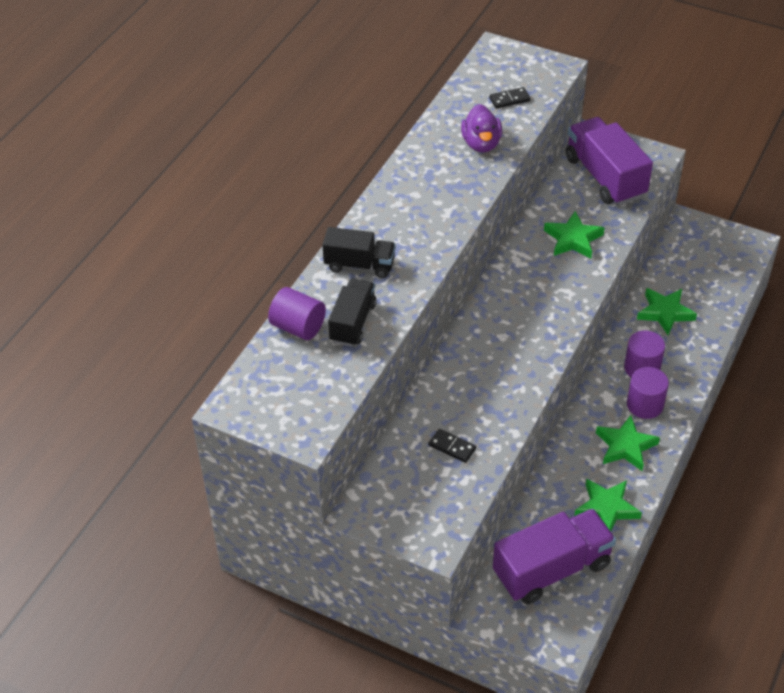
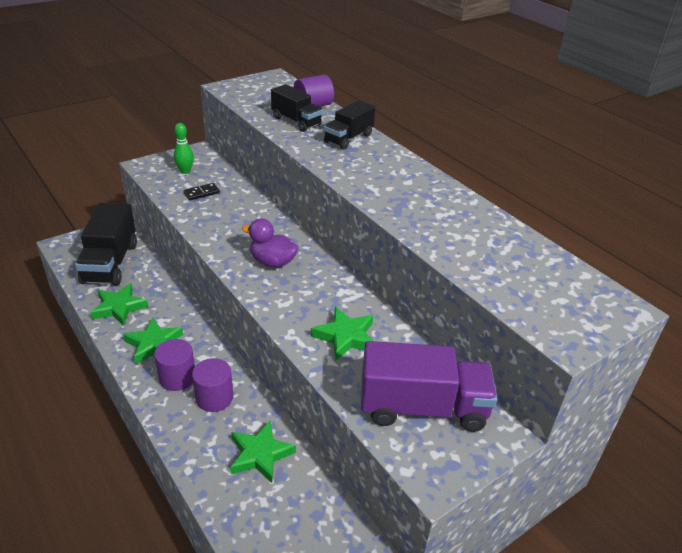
camera: 115 degrees right, 10 degrees down
purple duck [461,104,502,153] -> purple duck moved to [242,218,299,267]
black domino [489,87,531,109] -> none
purple truck [493,509,616,604] -> black truck [75,203,137,286]
none -> green bowling pin [174,123,194,174]

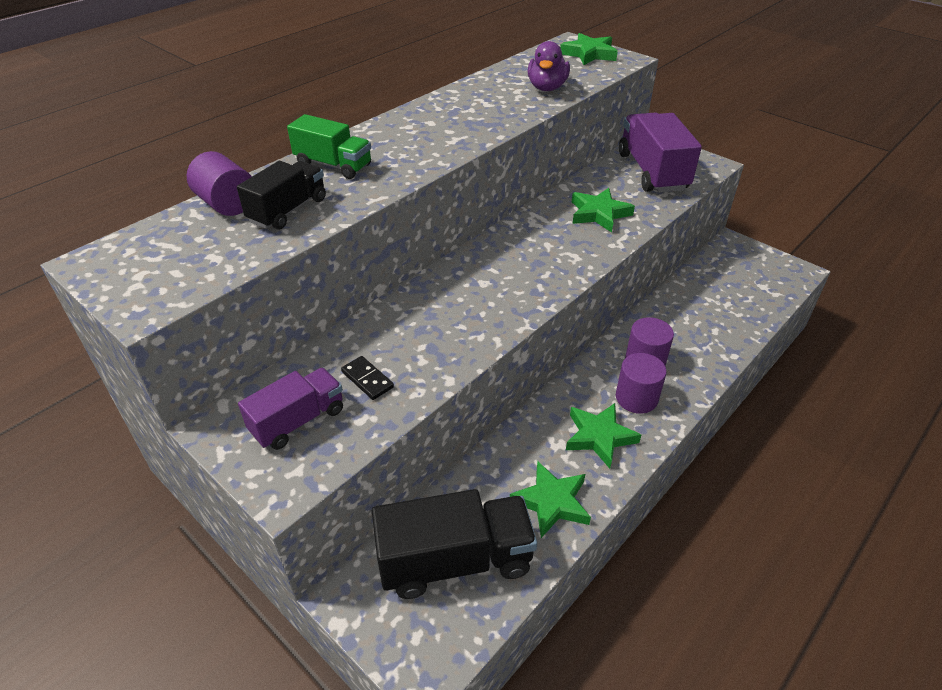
camera: 100 degrees left, 5 degrees up
green bowling pin [174,123,194,174] -> purple truck [238,368,343,450]
green star [230,420,296,483] -> green star moved to [560,33,618,65]
purple duck [242,218,299,267] -> purple duck moved to [528,41,570,91]
black truck [324,100,375,150] -> green truck [287,114,371,179]

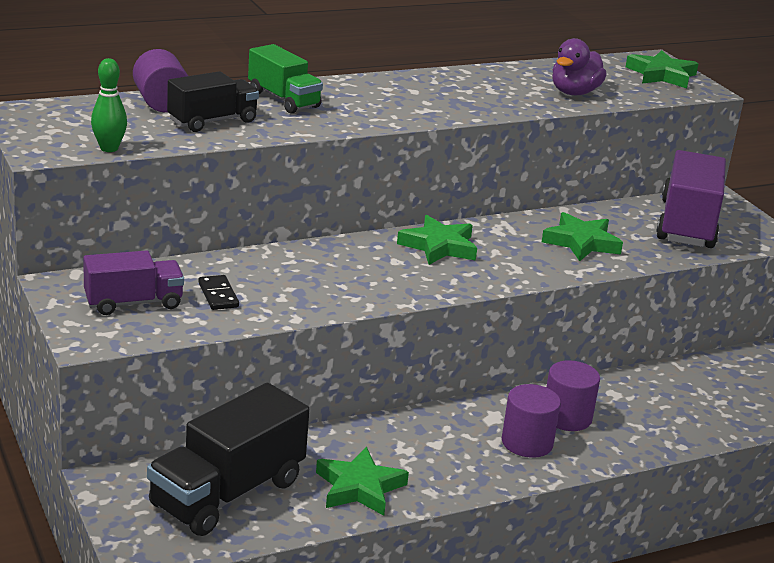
camera: 20 degrees right, 15 degrees down
black truck [372,489,537,599] -> black truck turned 120 degrees clockwise [147,383,310,536]
green star [566,403,641,469] -> green star moved to [397,215,477,265]
none -> green bowling pin [91,58,127,152]

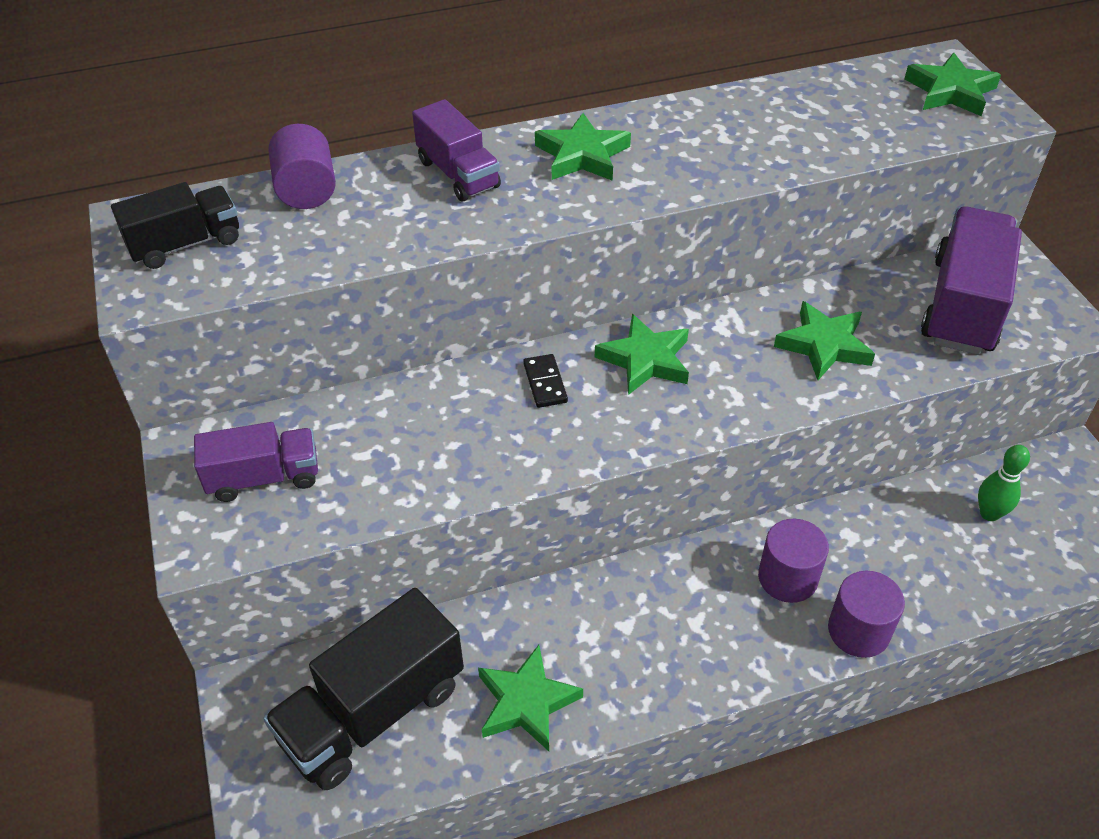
camera: 10 degrees right, 20 degrees up
green bowling pin [91,58,127,152] -> green bowling pin moved to [978,445,1030,521]
black truck [167,71,259,132] -> black truck moved to [111,182,239,269]
black domino [199,275,239,310] -> black domino moved to [523,354,568,408]
green truck [248,44,323,114] -> purple truck [412,99,501,201]
purple cylinder [502,384,561,458] -> purple cylinder moved to [828,571,905,658]
purple duck [552,38,607,95] -> none
none -> green star [535,113,631,181]

